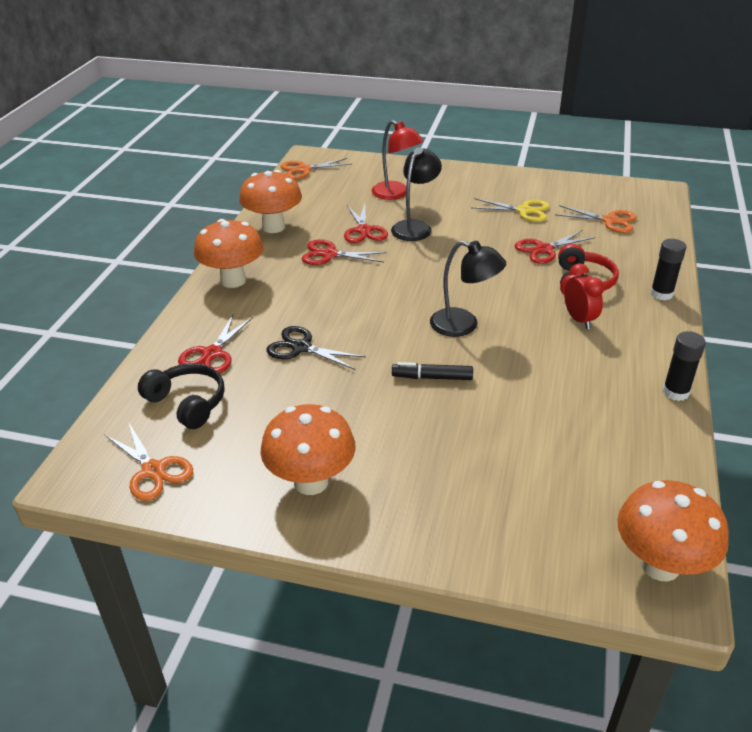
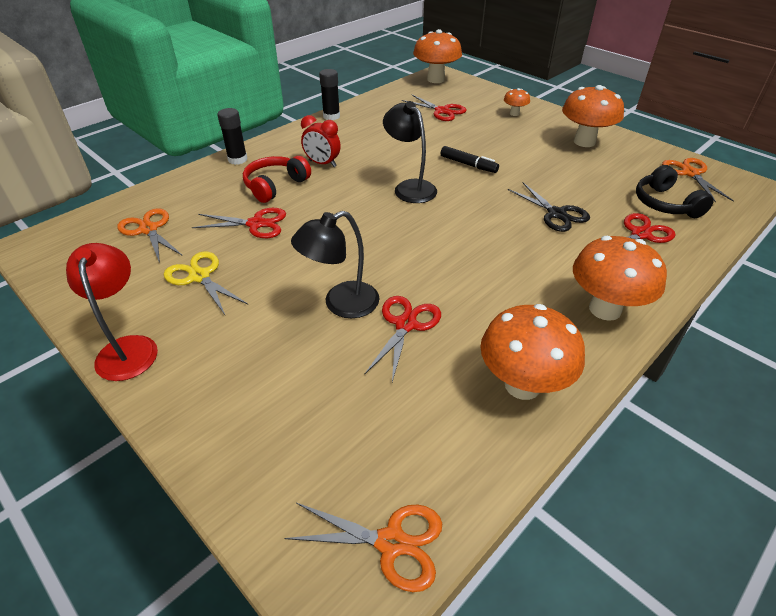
camera: 150 degrees left, 5 degrees up
red scissors [302,239,387,265] -> red scissors moved to [402,94,467,121]
red lamp [371,120,423,200] -> red lamp moved to [66,243,158,381]
red clock [564,263,604,329] -> red clock turned 75 degrees counterclockwise [301,115,341,167]
none -> orange mushroom [504,88,530,116]

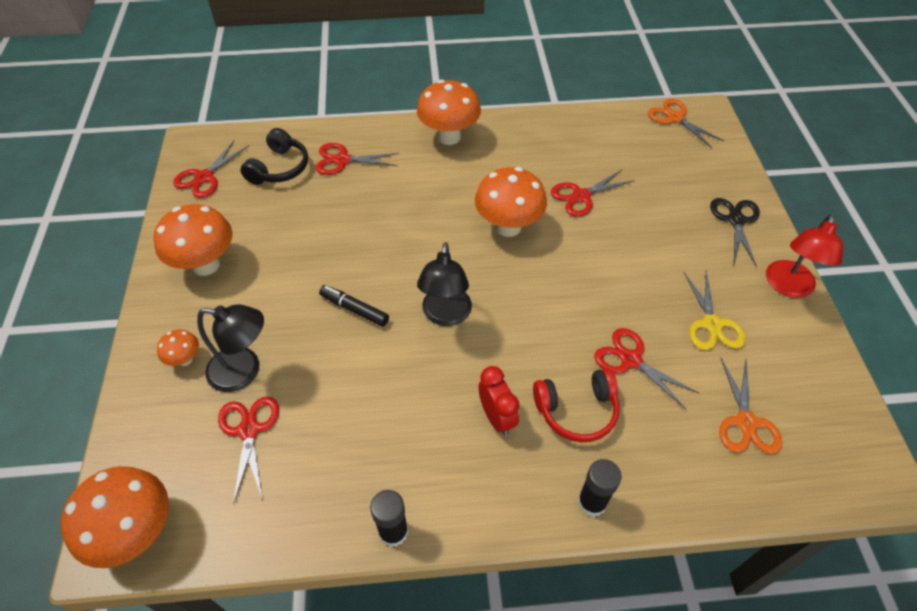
camera: 140 degrees left, 10 degrees up
black lamp [291,211,380,318] -> black lamp moved to [197,304,264,392]
black marker [440,146,499,173] -> black marker turned 45 degrees counterclockwise [319,285,389,327]
orange mushroom [480,304,585,400] -> orange mushroom moved to [475,167,547,237]
black scissors [508,182,590,232] -> black scissors moved to [710,198,760,267]
orange scissors [662,158,734,203] -> red scissors [173,140,249,198]

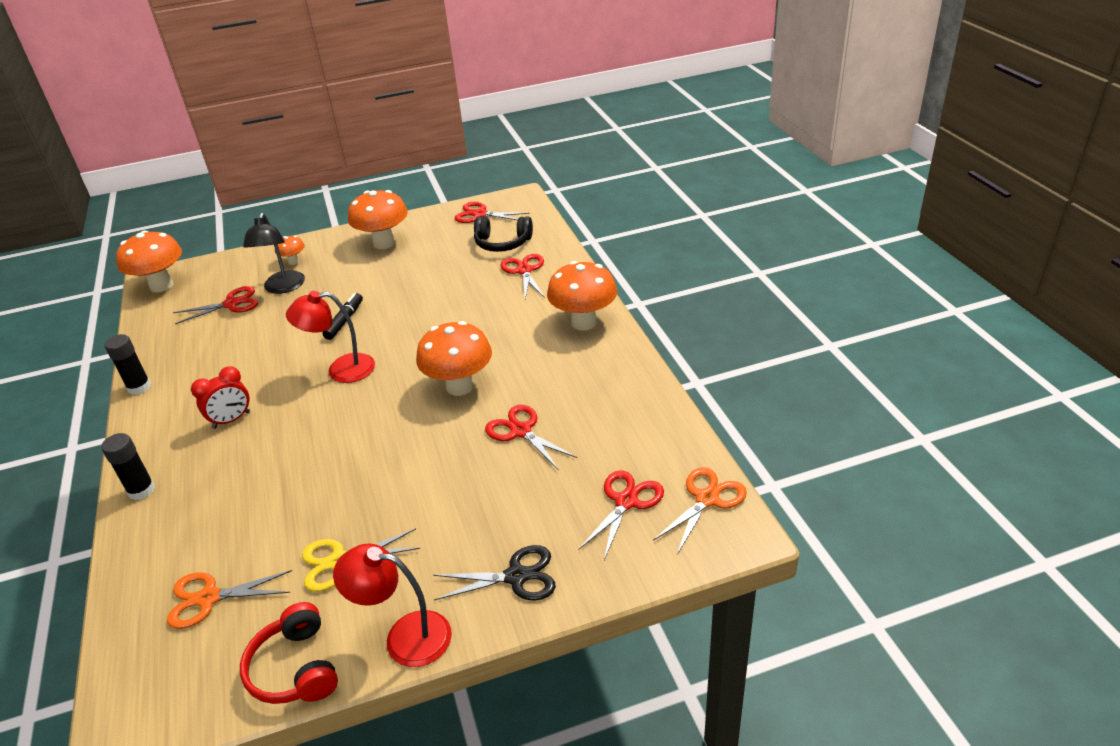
camera: 80 degrees right, 15 degrees down
black lamp [417,242,472,326] -> red lamp [286,291,375,383]
red headphones [533,368,620,442] -> red headphones moved to [240,602,338,704]
red scissors [594,328,700,410] -> red scissors moved to [578,471,664,560]

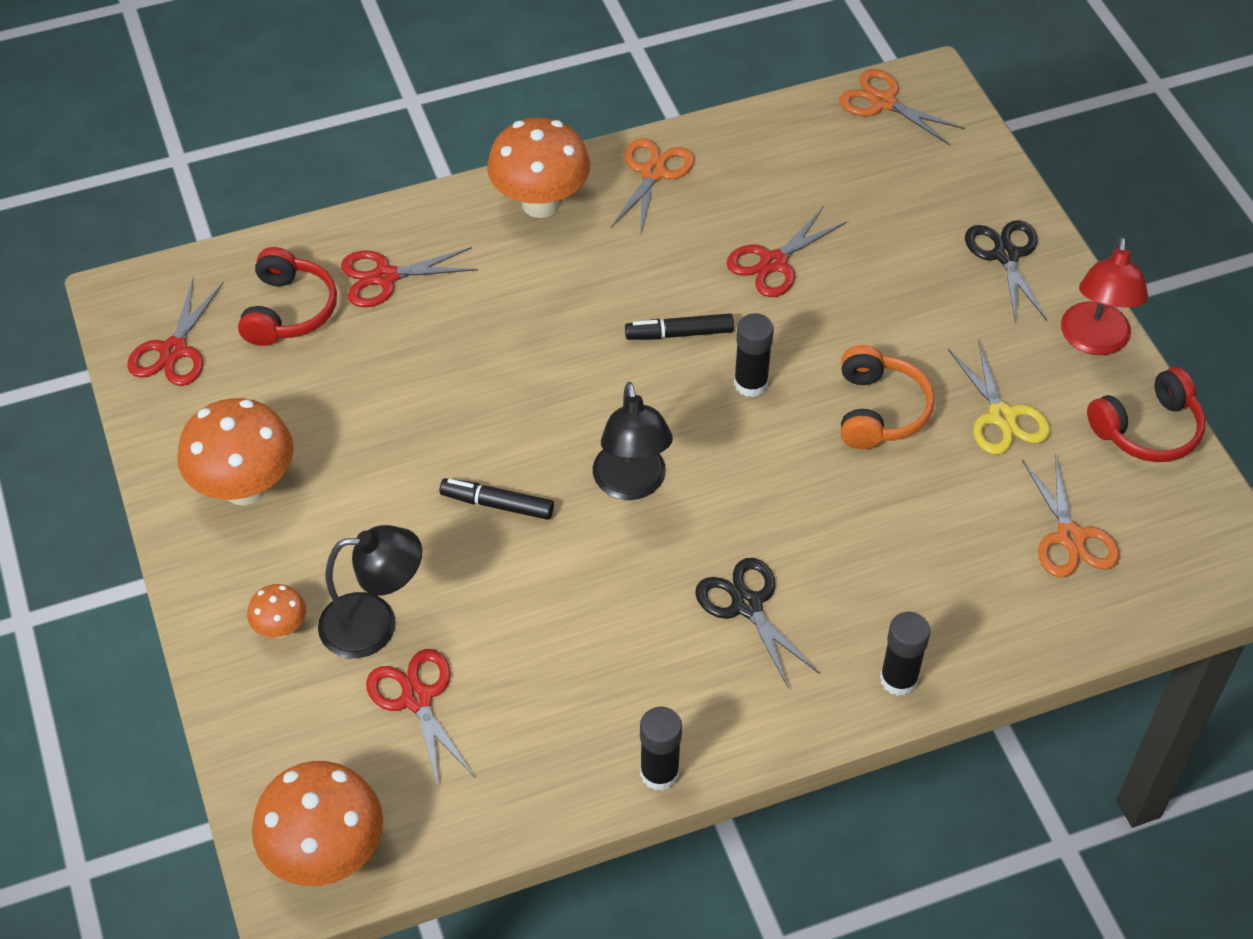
camera: 95 degrees left, 15 degrees up
red clock [191,366,250,429] -> black scissors [695,558,820,689]
red lamp [286,291,375,383] -> black lamp [593,382,673,500]
orange mushroom [416,321,492,396] -> black marker [625,313,734,340]
black headphones [474,216,533,252] -> red headphones [238,247,337,346]
red scissors [578,471,664,560] -> none
none -> orange scissors [611,138,694,233]
none -> black glue stick [734,313,774,397]
none -> orange headphones [841,345,935,449]

